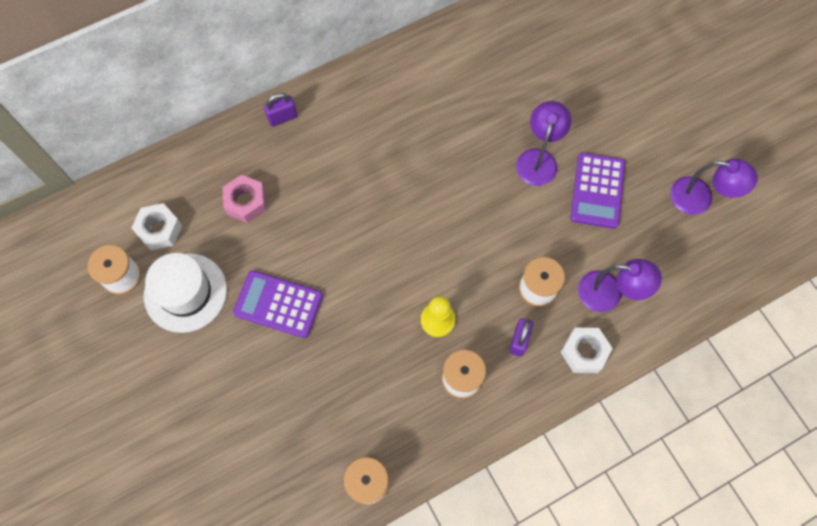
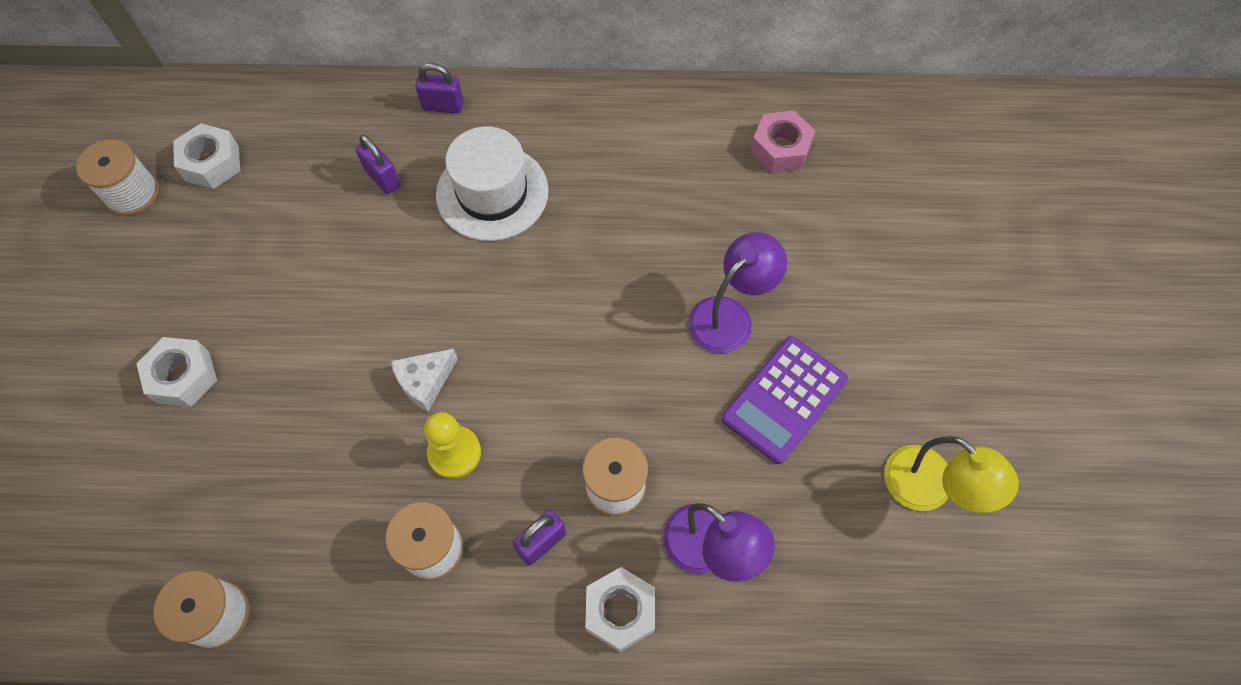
camera: 30 degrees right, 5 degrees down
white hat [144,253,227,333] -> white hat moved to [436,126,549,241]
pink nut [222,175,266,223] -> pink nut moved to [750,111,815,173]
purple calculator [233,270,323,338] -> none
purple lamp [670,159,758,215] -> yellow lamp [884,436,1019,513]
none -> white nut [136,337,217,407]
none -> purple padlock [356,135,401,194]
none -> white cheese [391,349,458,412]

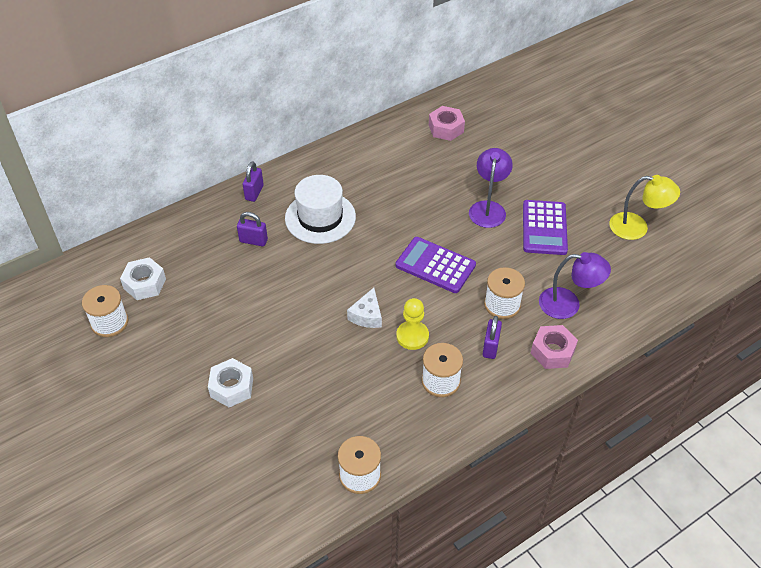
camera: 35 degrees left, 15 degrees down
purple padlock [416,63,464,113] -> purple padlock turned 45 degrees counterclockwise [242,161,264,202]
white nut [585,567,655,652] -> pink nut [531,325,578,369]
none -> purple calculator [396,237,476,293]

